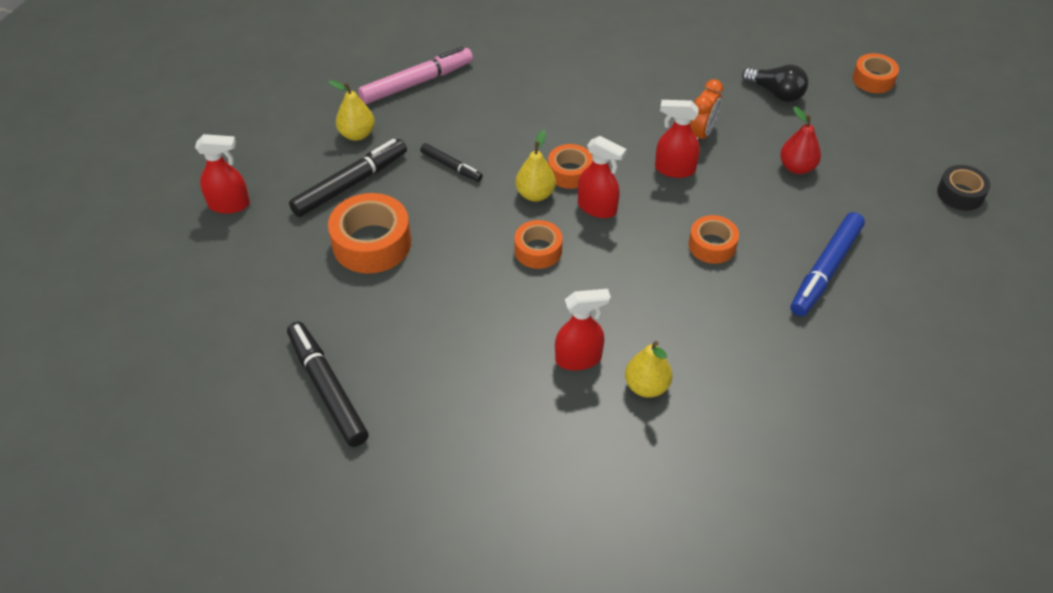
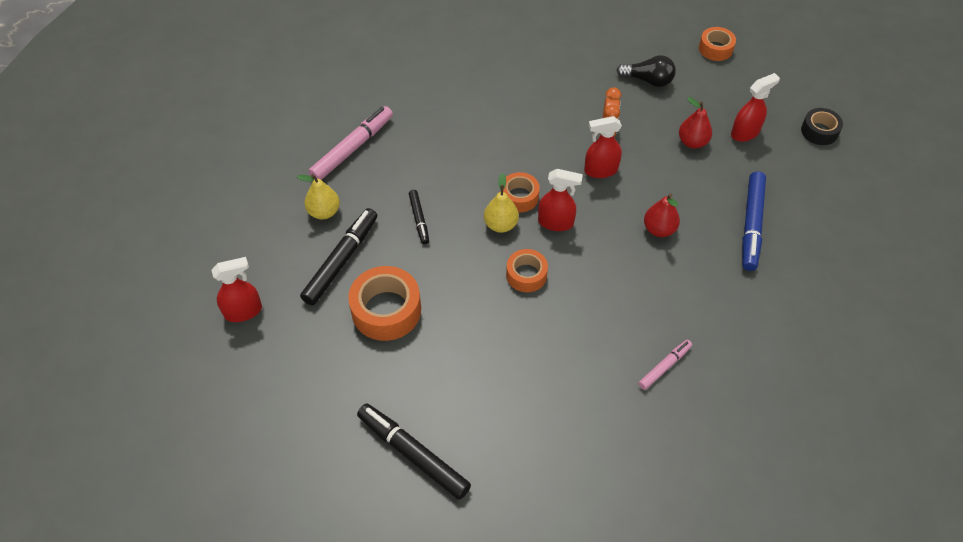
camera: 20 degrees left, 5 degrees up
black marker [420,143,483,182] -> black marker turned 60 degrees clockwise [409,190,429,245]
red spray bottle [555,289,611,370] -> red spray bottle moved to [731,73,780,142]
yellow pear [625,341,672,398] -> pink marker [638,340,692,390]
orange tape [689,215,739,264] -> red pear [644,194,680,237]

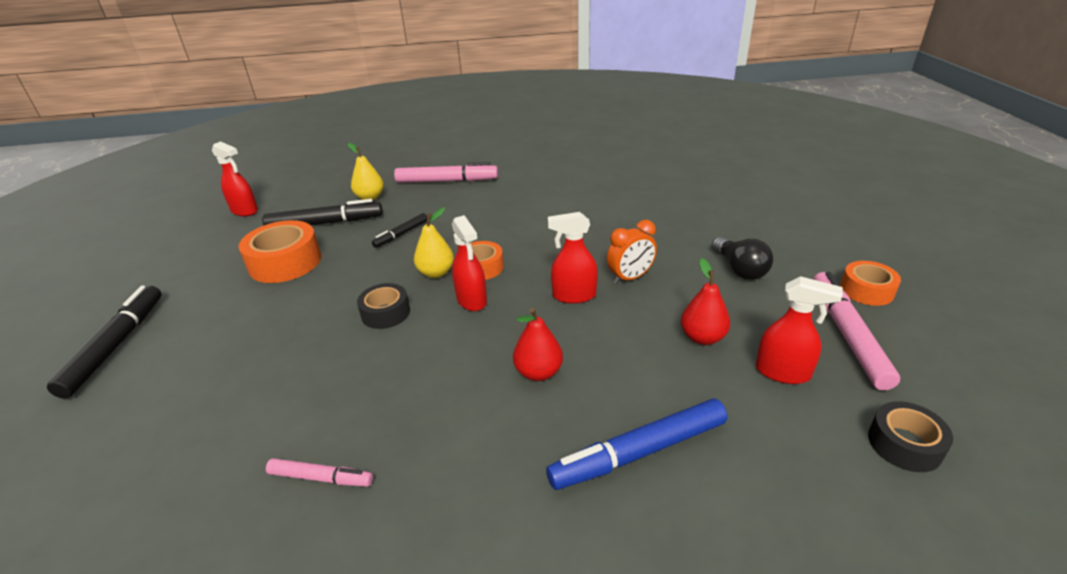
camera: 55 degrees right, 20 degrees down
orange tape [506,249,548,292] -> black tape [357,283,410,329]
red spray bottle [584,116,622,178] -> red spray bottle turned 45 degrees counterclockwise [548,212,598,304]
none -> pink marker [813,272,900,390]

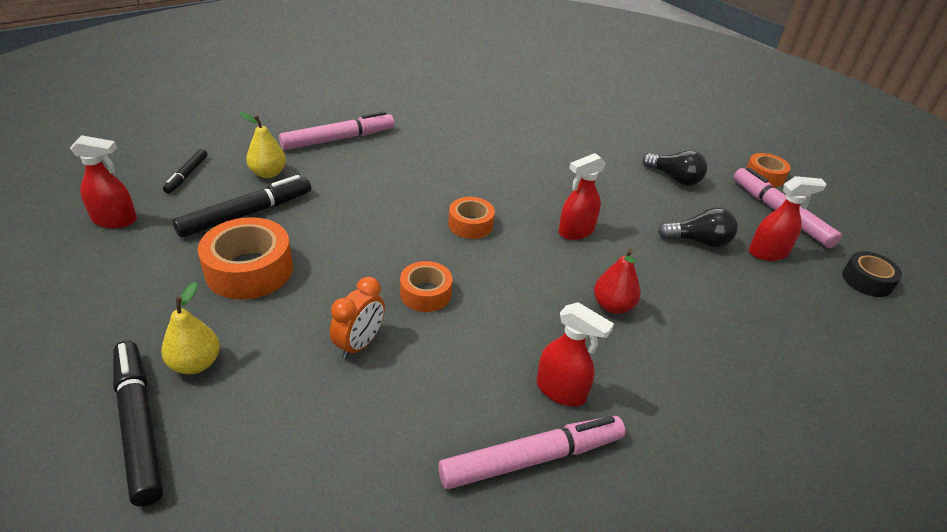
camera: 35 degrees left, 5 degrees up
pink marker [266,458,373,486] -> pink marker [438,416,625,489], size x1.80
black tape [357,283,410,329] -> orange tape [400,261,452,312]
black marker [372,213,427,248] -> black marker moved to [163,149,208,194]
yellow pear [414,207,454,278] -> yellow pear moved to [161,282,220,374]
red spray bottle [452,215,487,311] -> red spray bottle moved to [537,302,614,406]
blue marker [546,398,727,490] -> none
orange clock [607,220,657,284] -> orange clock moved to [330,277,385,359]
red pear [681,258,730,345] -> black light bulb [658,208,738,247]

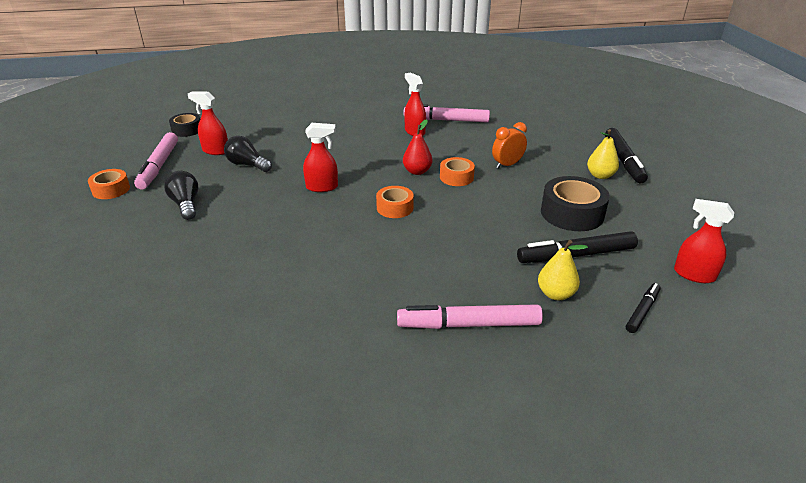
camera: 150 degrees left, 5 degrees down
orange tape [198,217,293,300] -> black tape [541,176,610,231]
red pear [594,249,641,314] -> red pear moved to [403,119,432,175]

